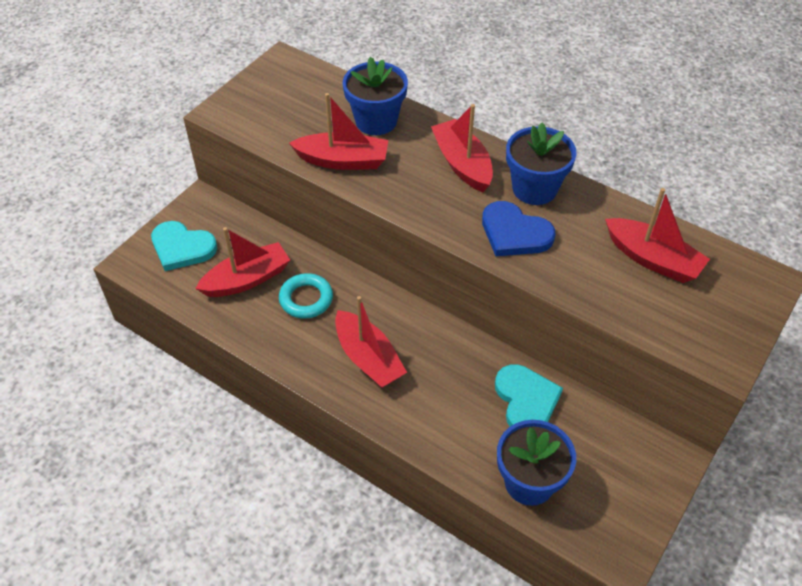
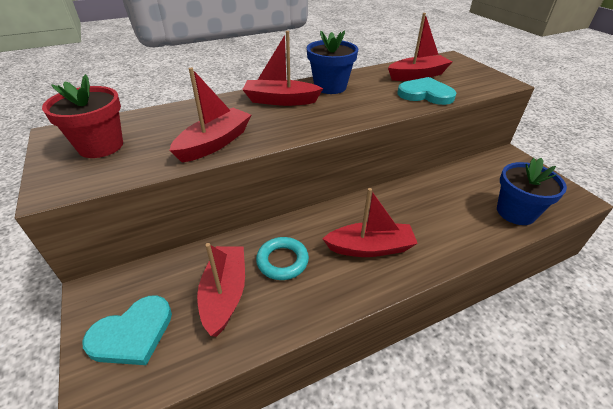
camera: 60 degrees left, 10 degrees down
blue flower pot [343,57,408,135] -> none
blue heart [482,201,556,256] -> none
turquoise heart [495,364,563,426] -> turquoise heart moved to [397,77,456,105]
none -> red flower pot [42,74,123,158]

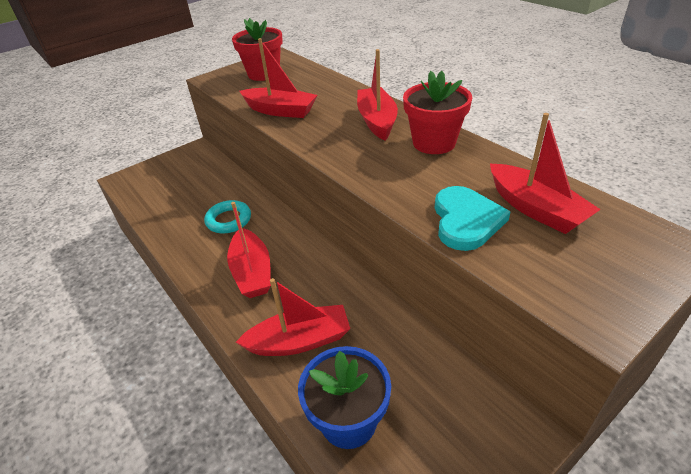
camera: 80 degrees right, 0 degrees up
turquoise heart [82,296,172,365] -> none
red boat [197,243,245,337] -> red boat moved to [236,278,350,356]
blue flower pot [307,30,358,94] -> red flower pot [403,71,472,154]

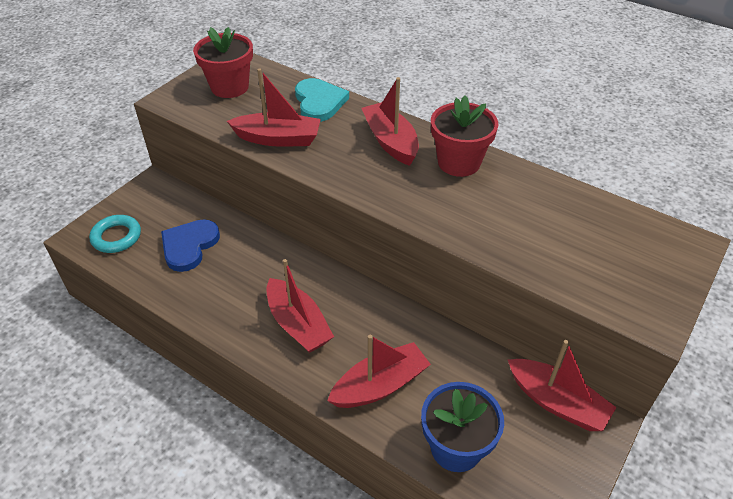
camera: 20 degrees left, 5 degrees up
turquoise ring [204,200,251,233] -> turquoise ring moved to [89,215,141,253]
turquoise heart [435,186,511,251] -> turquoise heart moved to [295,78,349,122]
red boat [490,113,601,234] -> red boat moved to [508,340,617,431]
none -> blue heart [161,219,220,272]

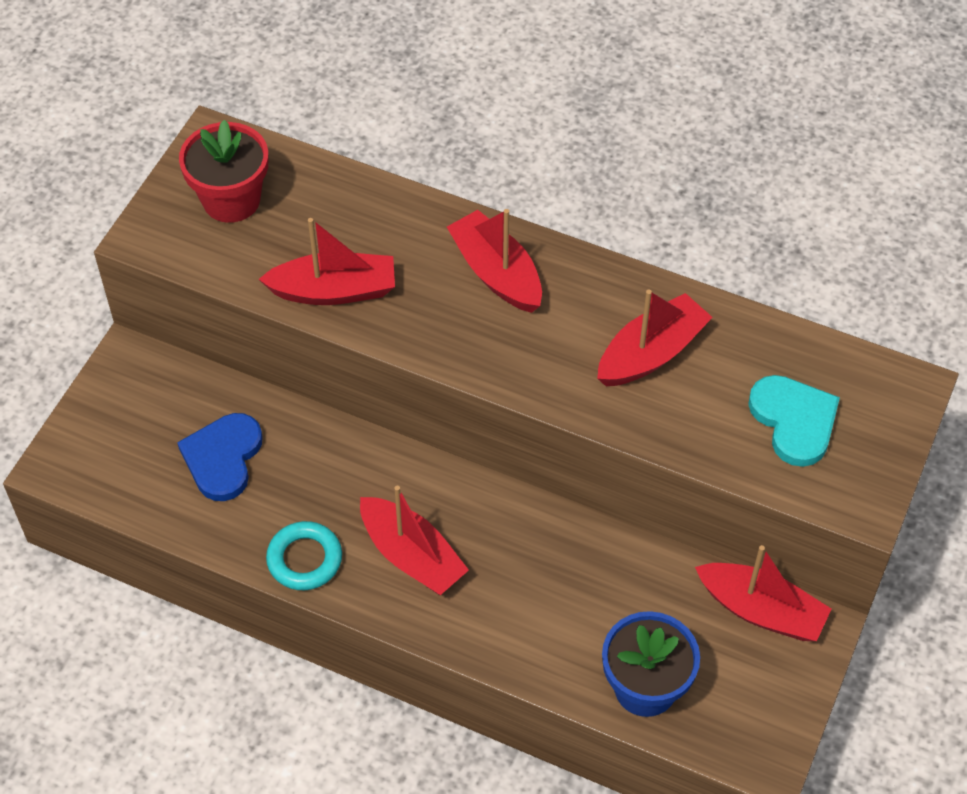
camera: 10 degrees left, 10 degrees up
turquoise ring [89,215,141,253] -> turquoise ring moved to [266,521,342,590]
turquoise heart [295,78,349,122] -> turquoise heart moved to [748,375,840,467]
red boat [327,335,431,408] -> red boat moved to [597,290,713,386]
red flower pot [431,96,498,177] -> none

